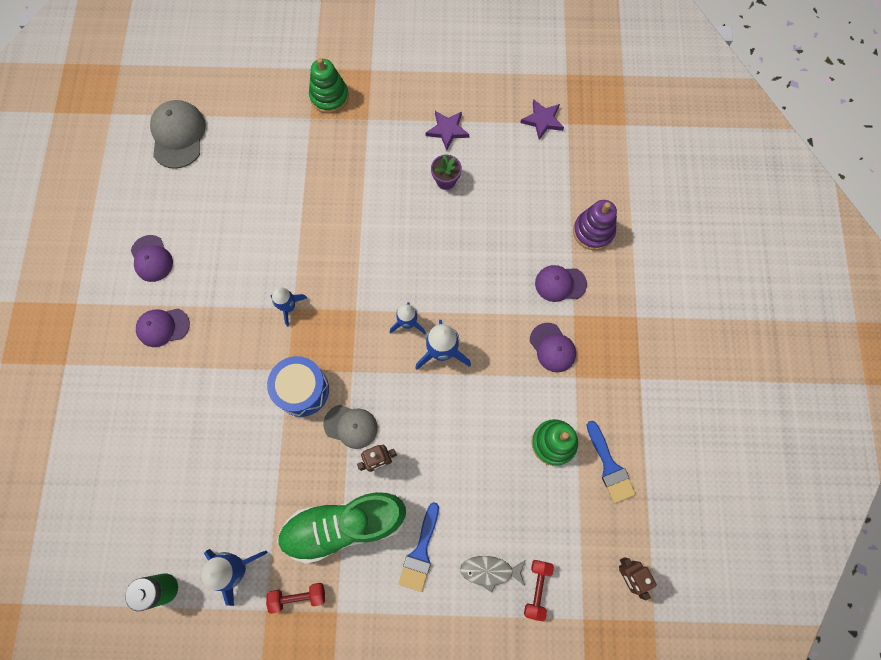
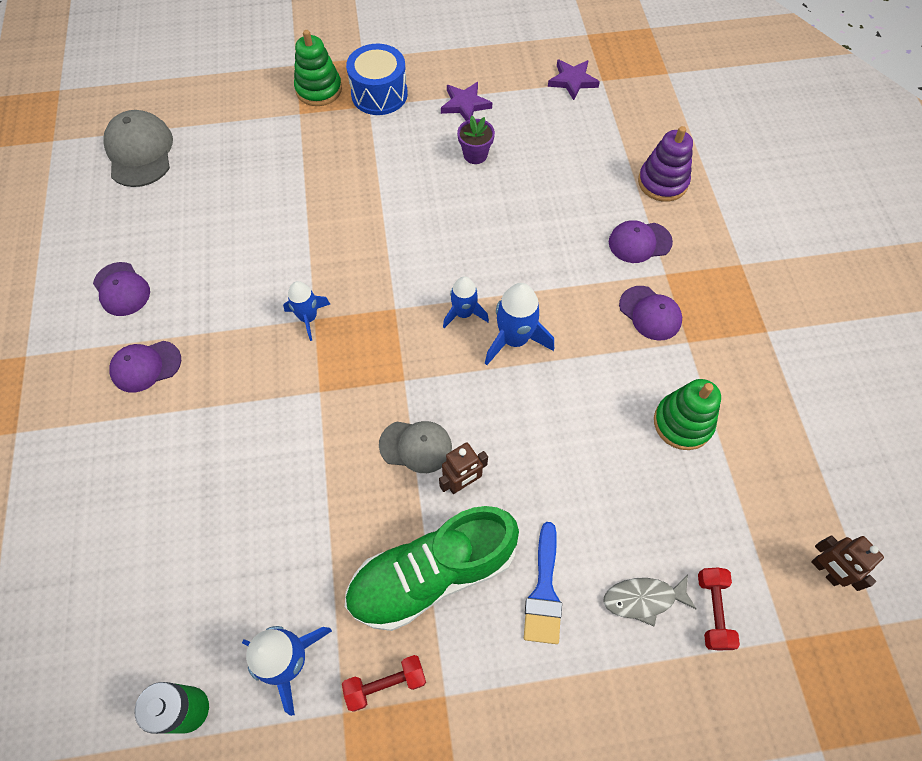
camera: 10 degrees left, 10 degrees down
blue drum [267,356,329,417] -> blue drum moved to [346,44,408,115]
blue brush [587,421,636,503] -> none

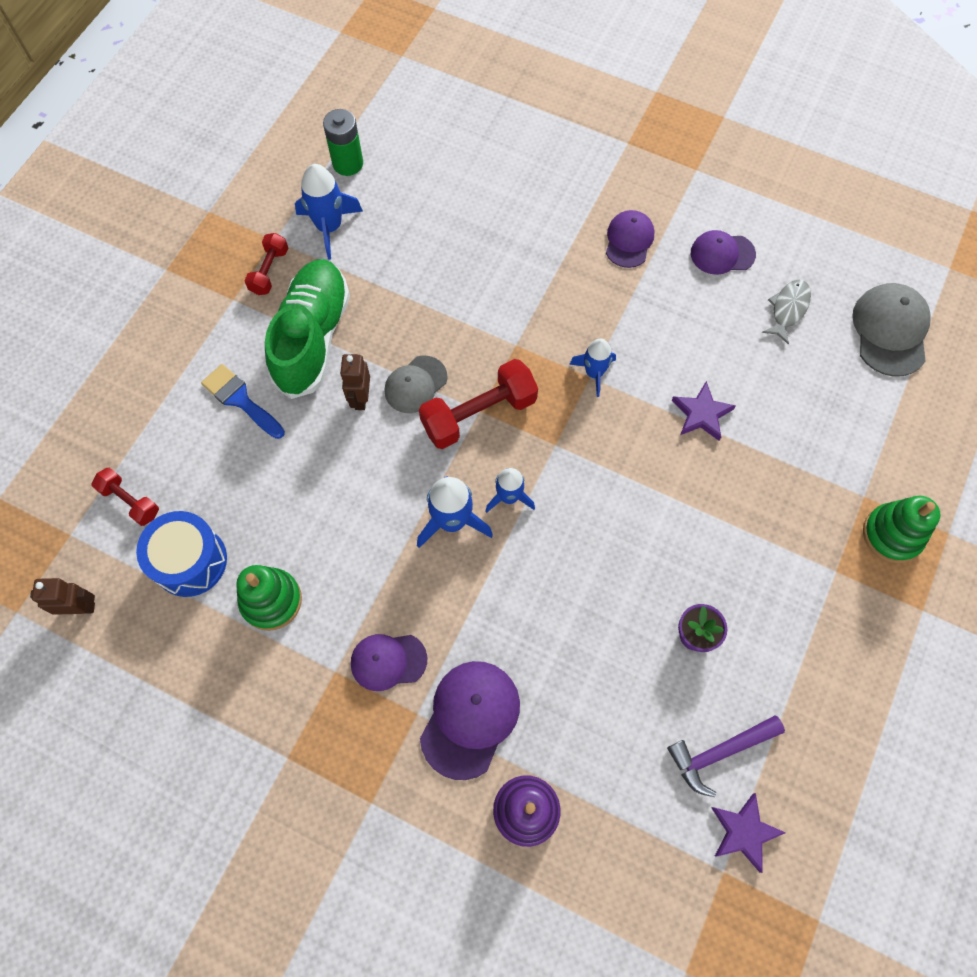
camera: 125 degrees right, 5 degrees up
grey cap [104,110,173,187] -> grey cap turned 105 degrees counterclockwise [852,283,931,376]
blue drum [346,44,408,115] -> blue drum moved to [136,511,227,597]
purple star [441,82,492,121] -> purple star moved to [671,381,736,441]
grey fish [603,575,696,626] -> grey fish moved to [762,279,811,345]
purple cap [609,220,673,263] -> purple cap [420,661,520,780], size x1.51
none -> red dumbbell [419,359,538,449]
none -> purple hammer [667,716,785,797]

